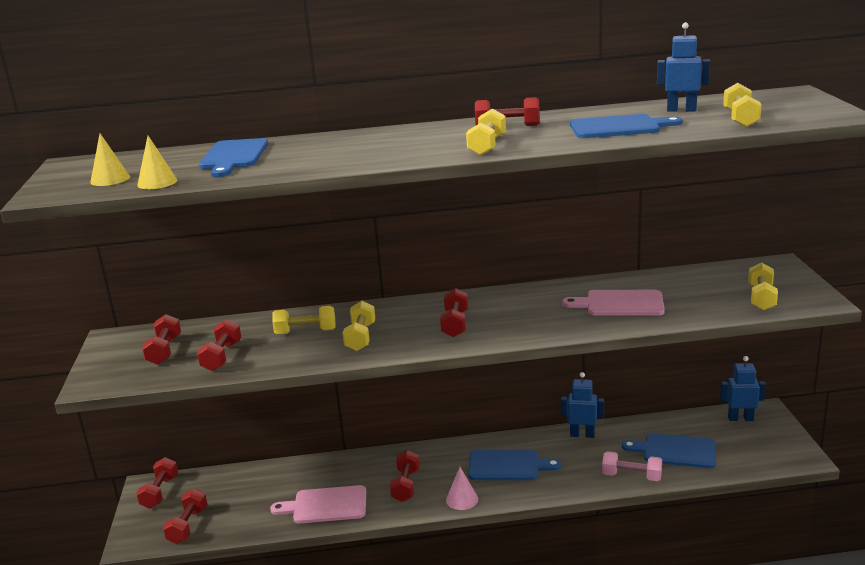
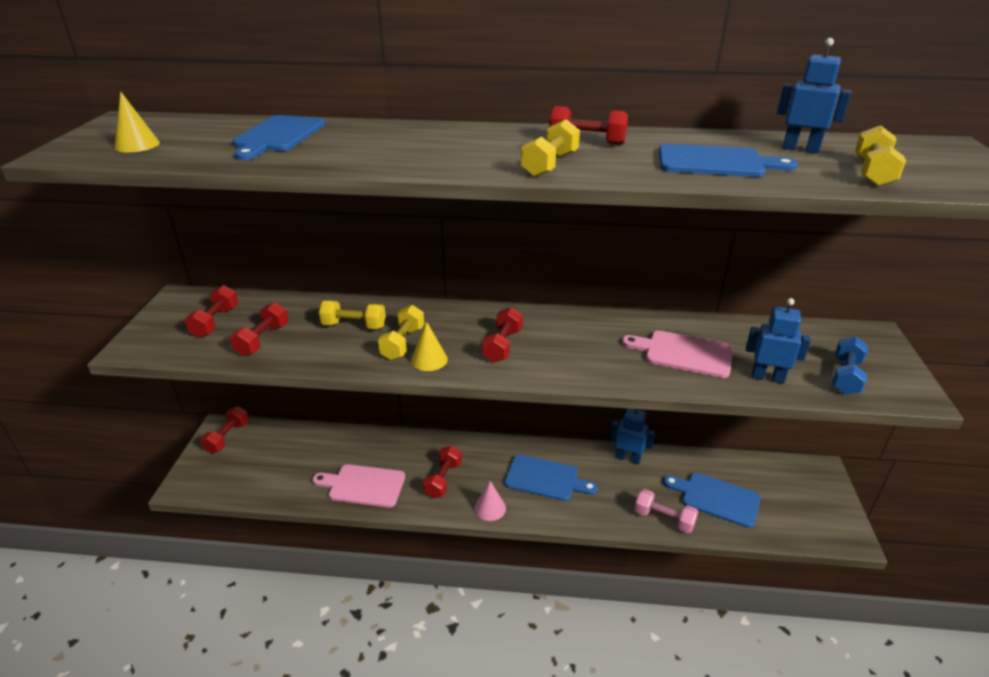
camera: 10 degrees right, 10 degrees up
yellow cone [137,136,177,189] -> yellow cone moved to [411,322,448,371]
red dumbbell [163,488,208,544] -> none
blue robot [720,356,766,421] -> blue robot moved to [746,298,811,384]
yellow dumbbell [748,263,778,310] -> blue dumbbell [832,336,868,395]

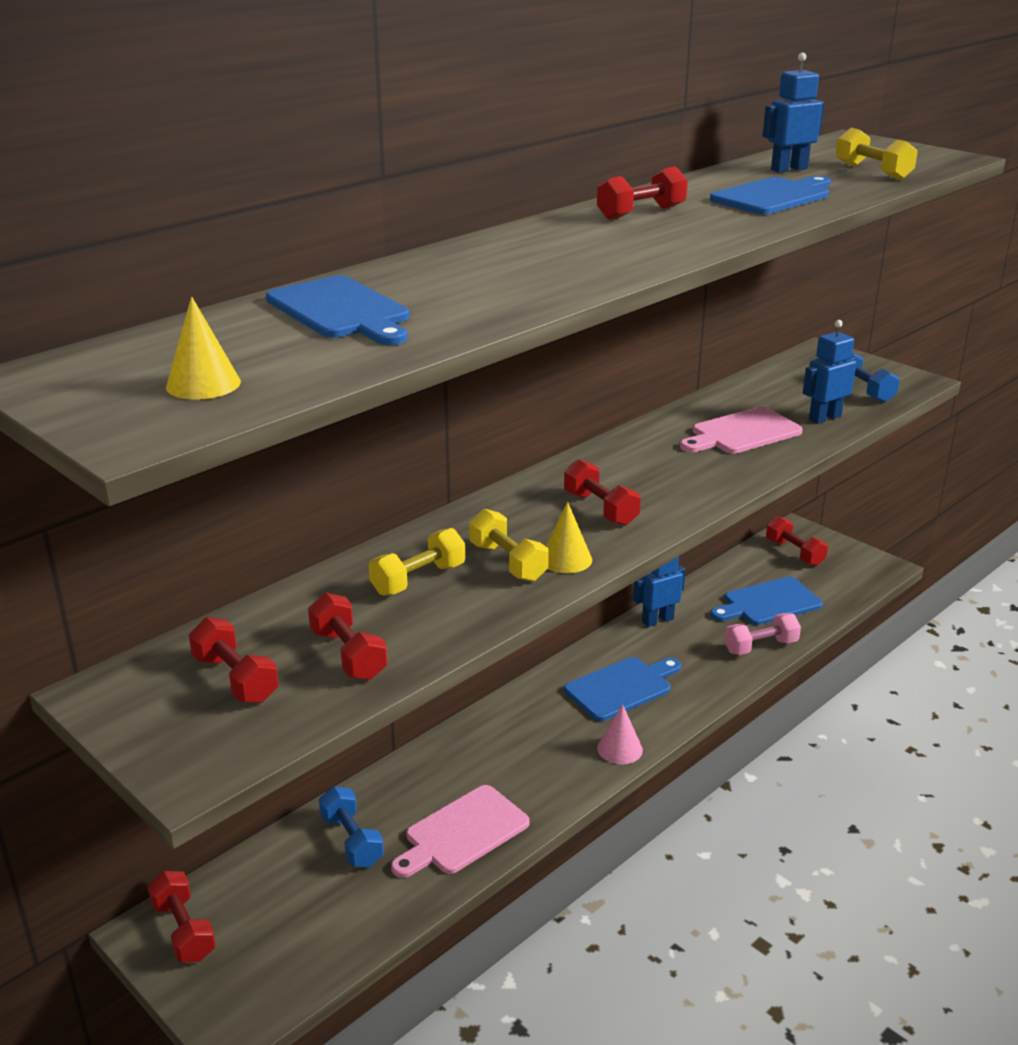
camera: 50 degrees left, 5 degrees down
red dumbbell [423,446,462,498] -> red dumbbell moved to [766,516,828,566]
yellow dumbbell [521,119,580,177] -> none
none -> blue dumbbell [319,786,384,868]

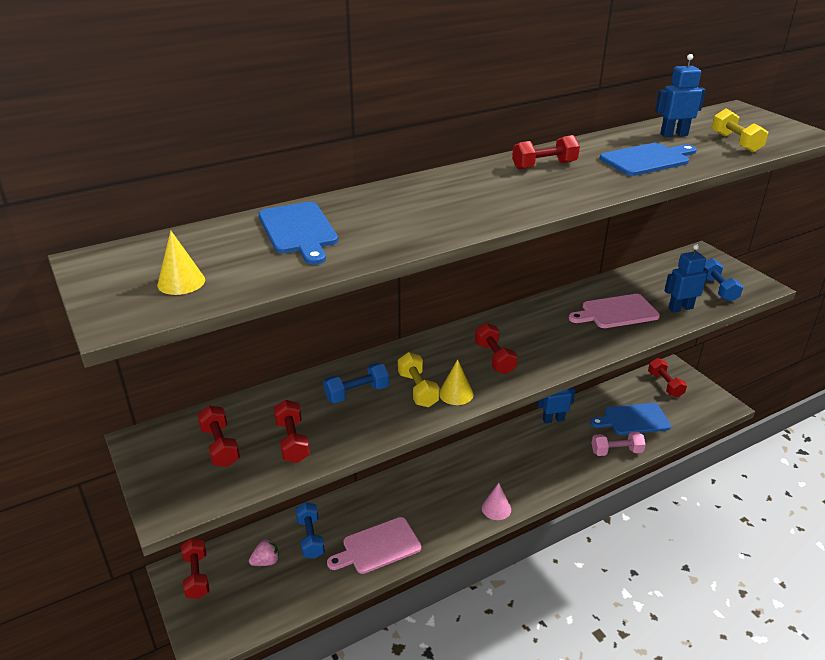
camera: 15 degrees right, 5 degrees up
yellow dumbbell [369,528,465,596] -> blue dumbbell [323,363,389,403]
blue cutting board [564,657,681,721] -> none
none -> pink strawberry [249,539,279,566]

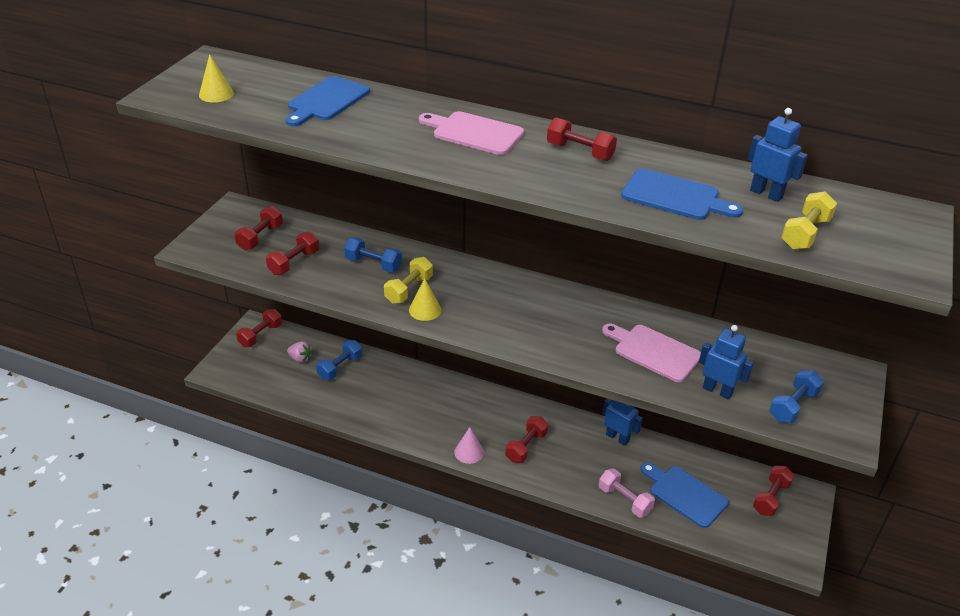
camera: 50 degrees right, 5 degrees up
pink cutting board [327,517,421,574] -> pink cutting board moved to [419,111,524,155]
red dumbbell [475,323,518,374] -> red dumbbell moved to [505,416,548,463]

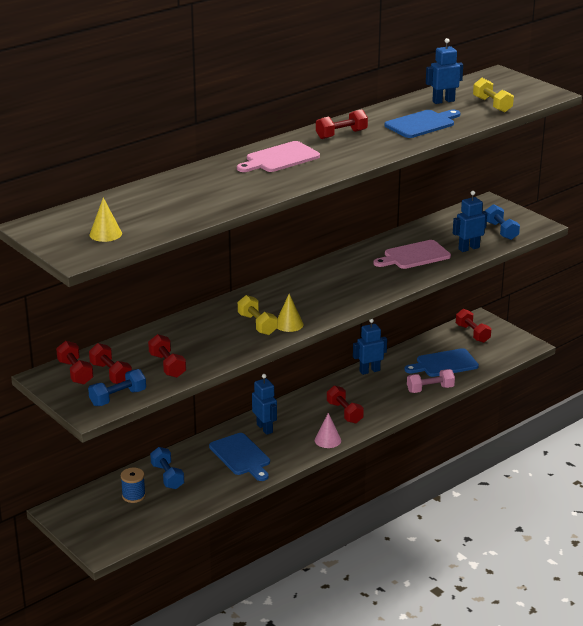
camera: 60 degrees left, 10 degrees down
red dumbbell [236,309,282,347] -> red dumbbell moved to [56,341,93,385]
blue cutting board [286,76,370,126] -> blue cutting board moved to [209,433,270,481]
pink strawberry [287,341,312,363] -> blue spool [121,468,146,503]
blue dumbbell [344,237,402,272] -> blue dumbbell moved to [88,369,146,406]
none -> blue robot [252,374,277,435]

